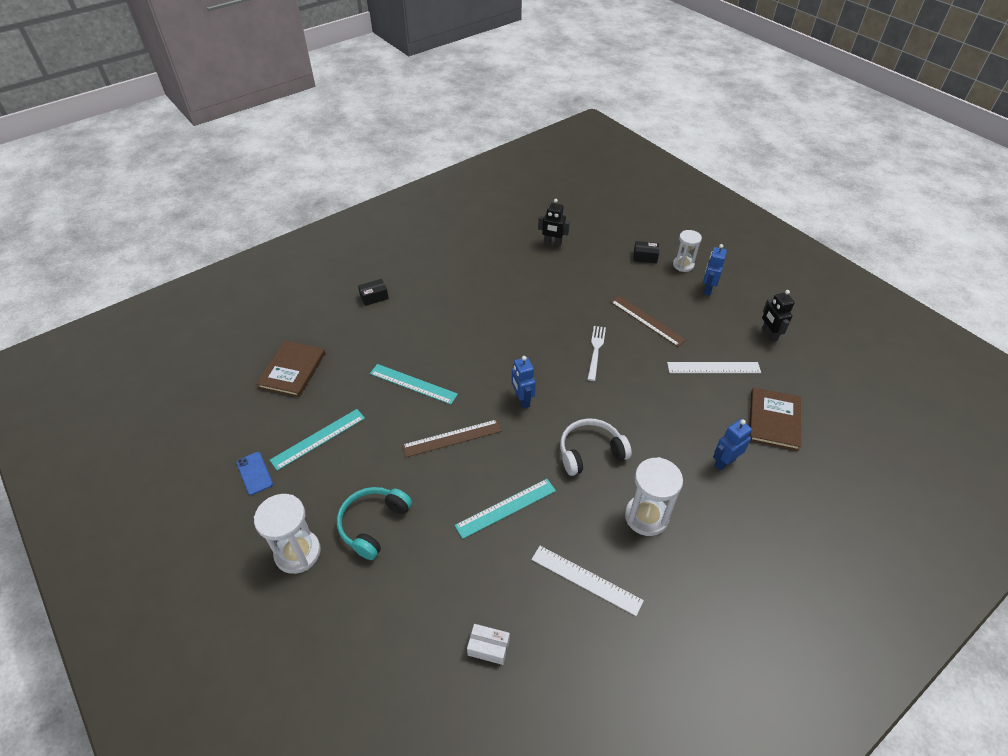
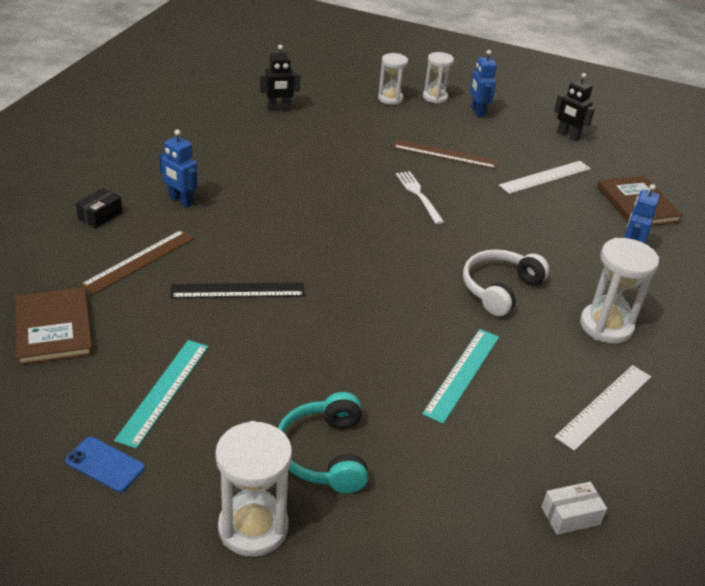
camera: 35 degrees left, 10 degrees down
turquoise ruler [370,364,458,404] -> black ruler [170,282,305,298]
brown ruler [402,419,502,457] -> brown ruler moved to [80,230,195,295]
blue robot [512,356,536,409] -> blue robot moved to [159,129,198,207]
white ruler [531,546,644,616] -> white ruler turned 45 degrees counterclockwise [555,365,651,451]
black box [633,241,659,263] -> white hourglass [378,53,408,105]

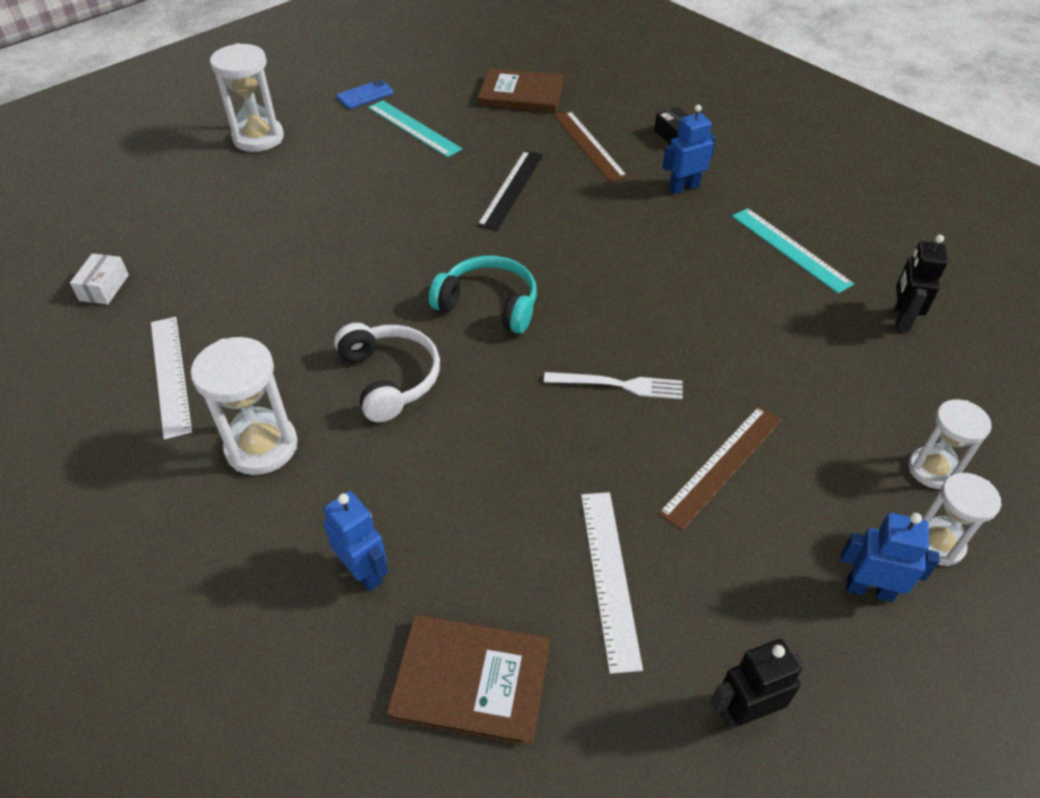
camera: 120 degrees right, 10 degrees up
turquoise headphones [278,392,368,493] -> turquoise headphones moved to [429,256,537,334]
turquoise ruler [422,329,499,424] -> turquoise ruler moved to [732,208,854,294]

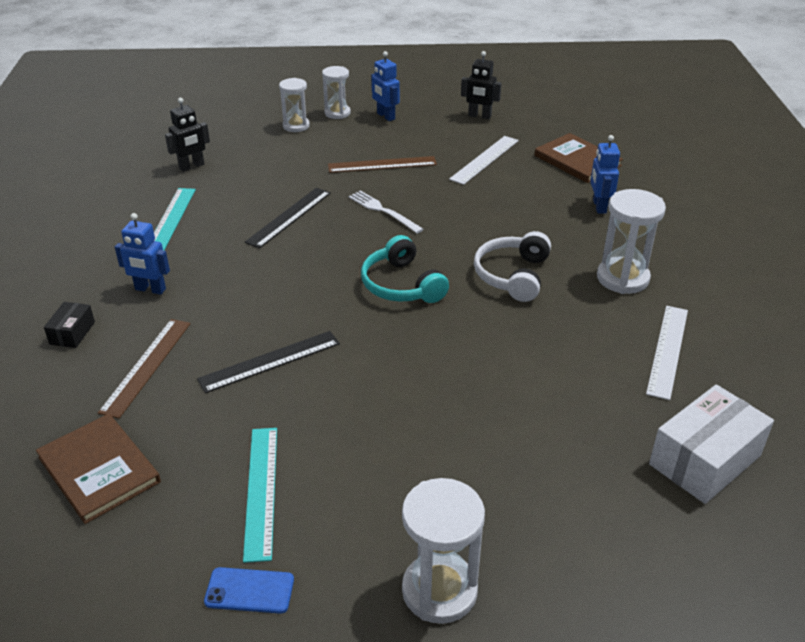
camera: 140 degrees left, 10 degrees down
white box [70,253,129,304] -> white box [649,384,774,504], size x1.98
none -> black ruler [245,188,331,248]

